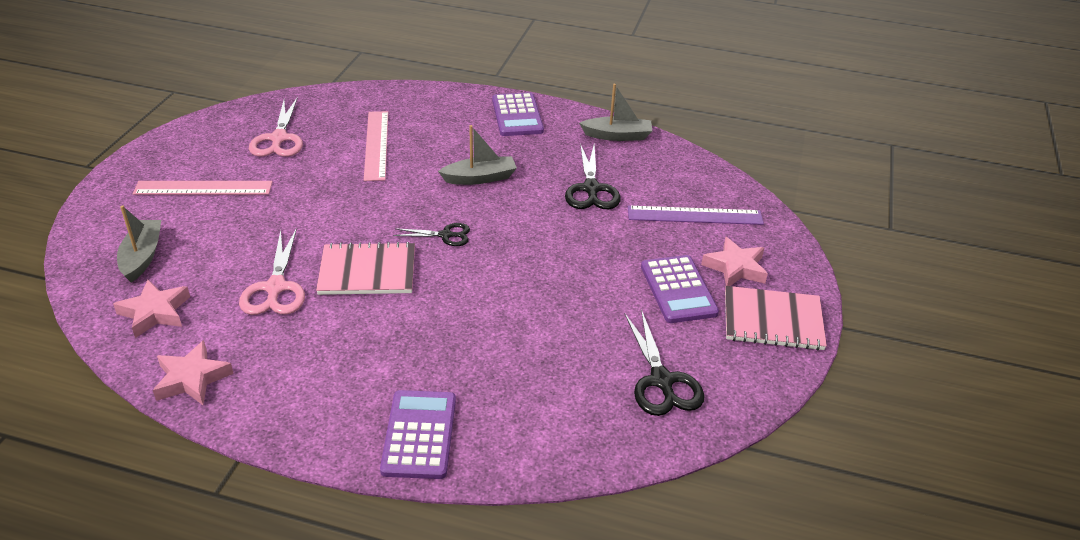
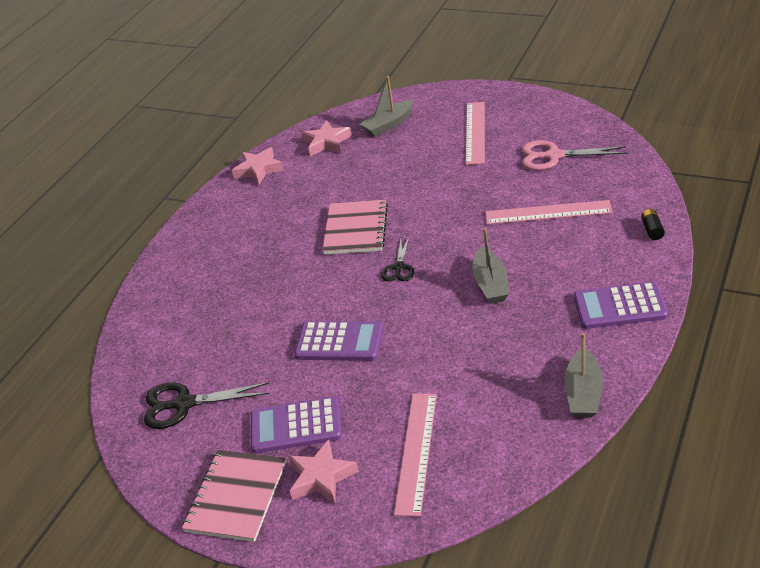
camera: 105 degrees right, 0 degrees up
grey boat [117,205,161,283] -> grey boat turned 135 degrees clockwise [360,76,414,137]
pink scissors [239,228,305,315] -> none
purple calculator [380,390,456,479] -> purple calculator moved to [294,321,383,361]
black scissors [565,144,621,209] -> none
purple ruler [628,206,764,225] -> pink ruler [394,394,437,517]
none -> black battery [641,209,665,240]

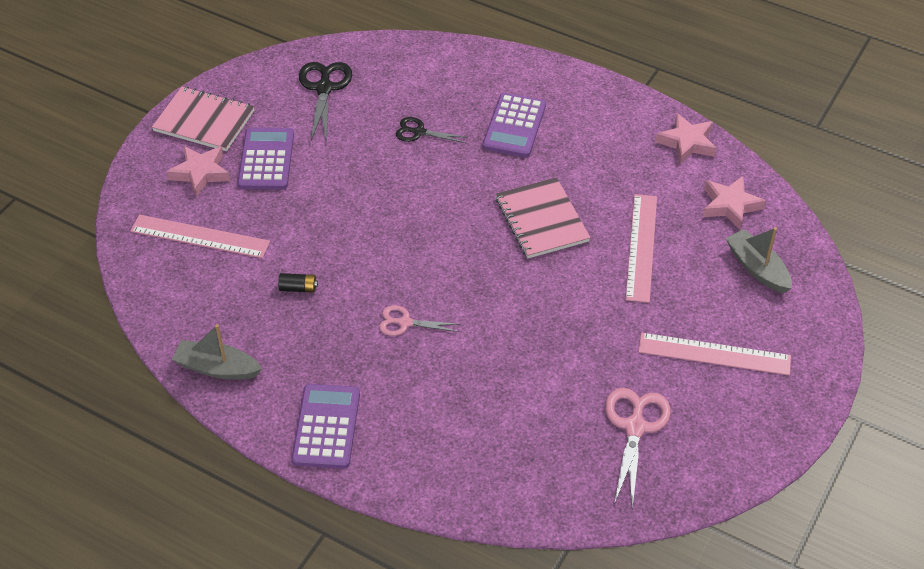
camera: 90 degrees right, 10 degrees up
purple calculator [294,321,383,361] -> purple calculator moved to [483,93,546,157]
pink notebook [322,200,388,255] -> pink notebook turned 60 degrees clockwise [496,177,591,258]
black scissors [381,237,414,281] -> black scissors moved to [395,117,468,143]
grey boat [472,228,509,304] -> pink scissors [379,305,460,336]
pink ruler [486,200,613,225] -> pink ruler moved to [625,194,657,303]
black battery [641,209,665,240] -> black battery moved to [278,273,318,293]

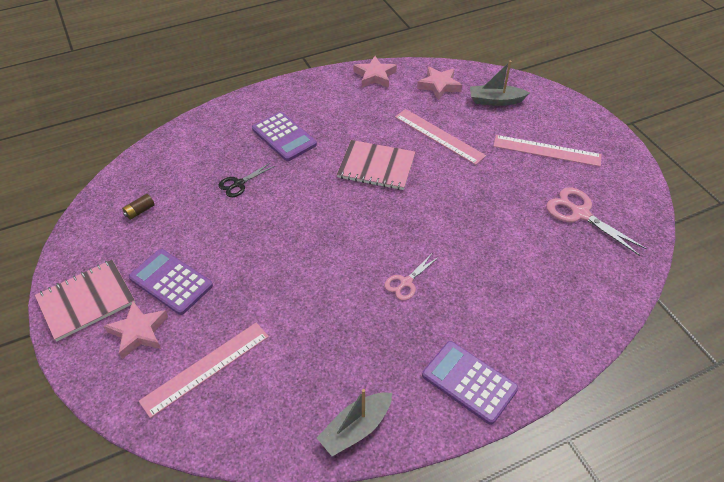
camera: 55 degrees left, 0 degrees up
black battery [278,273,318,293] -> none
black scissors [299,62,352,141] -> brown battery [122,194,155,220]
pink ruler [638,333,791,375] -> pink ruler turned 60 degrees clockwise [493,135,602,167]

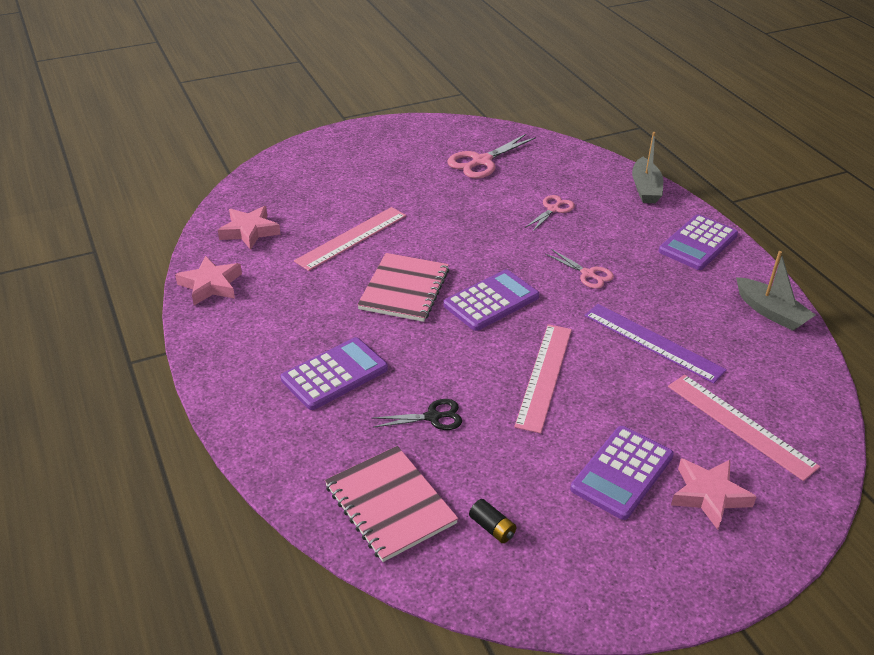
camera: 90 degrees left, 10 degrees down
pink notebook [35,260,135,341] -> pink notebook moved to [325,446,458,562]
brown battery [122,194,155,220] -> black battery [469,499,516,543]
black scissors [218,163,275,197] -> black scissors turned 60 degrees counterclockwise [373,399,462,430]
grey boat [470,60,530,106] -> grey boat moved to [632,132,663,203]
pink ruler [493,135,602,167] -> pink ruler moved to [514,324,572,433]
none -> purple calculator [443,269,539,331]
none -> pink scissors [525,195,575,232]
none -> purple ruler [584,304,727,384]

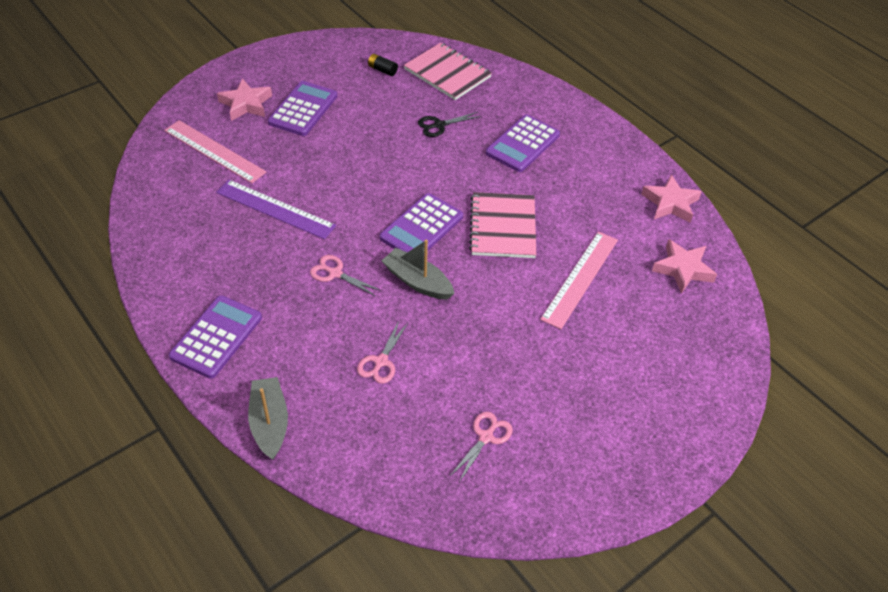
camera: 165 degrees right, 10 degrees up
pink scissors [447,134,536,179] -> pink scissors [450,412,513,482], size x0.61
pink ruler [514,324,572,433] -> none
grey boat [736,251,816,331] -> grey boat moved to [382,240,455,300]

